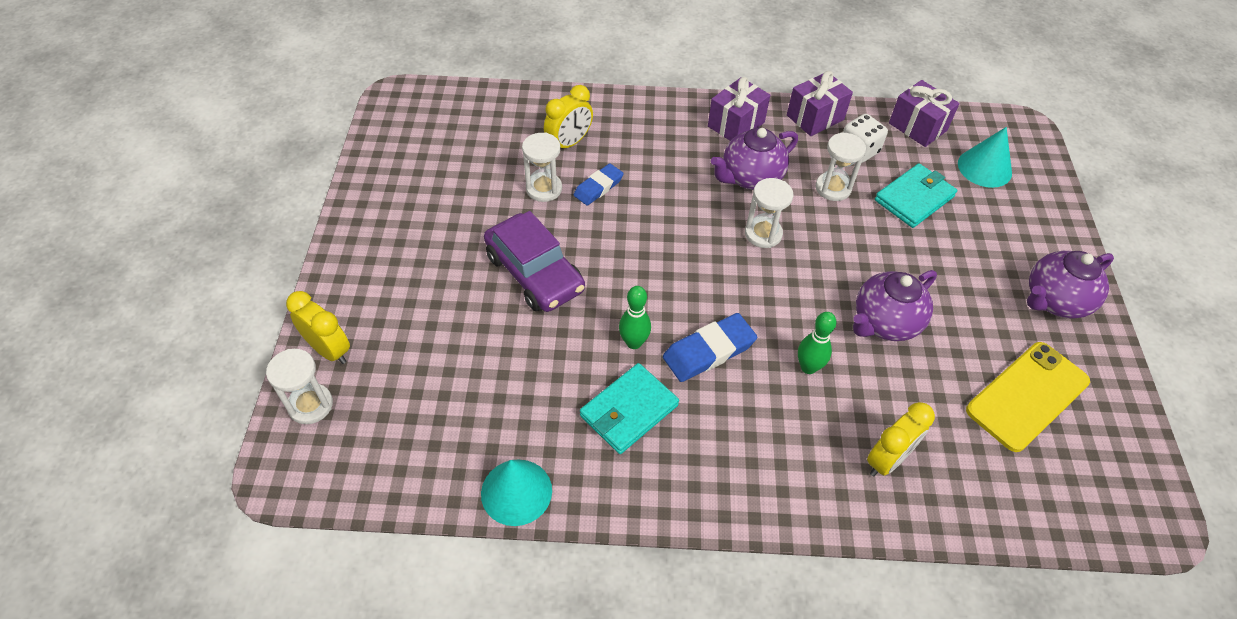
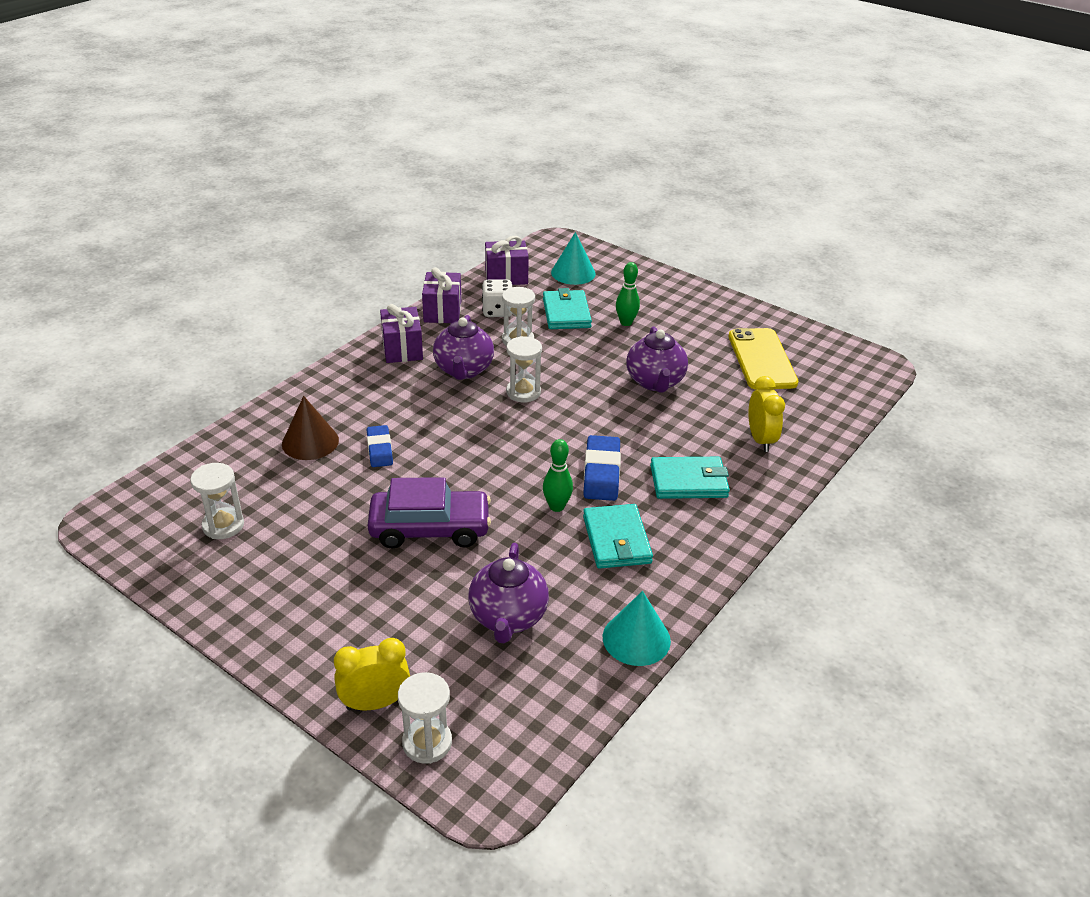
camera: 55 degrees left, 15 degrees down
white hourglass [522,133,562,202] -> white hourglass moved to [190,463,244,539]
yellow clock [544,85,593,148] -> brown cone [282,396,339,460]
green bowling pin [798,312,836,374] -> green bowling pin moved to [616,262,640,326]
purple teapot [1027,251,1114,319] -> purple teapot moved to [468,543,549,643]
none -> turquoise wallet [650,457,730,499]

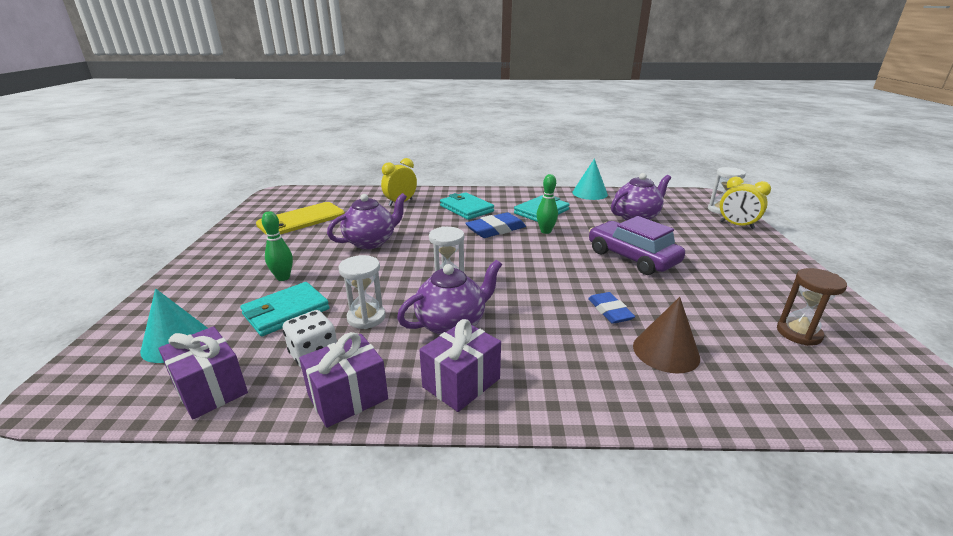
camera: 125 degrees left, 10 degrees down
white hourglass [190,463,244,539] -> brown hourglass [777,268,847,346]
blue eraser [367,425,393,467] -> blue eraser turned 60 degrees counterclockwise [588,292,635,324]

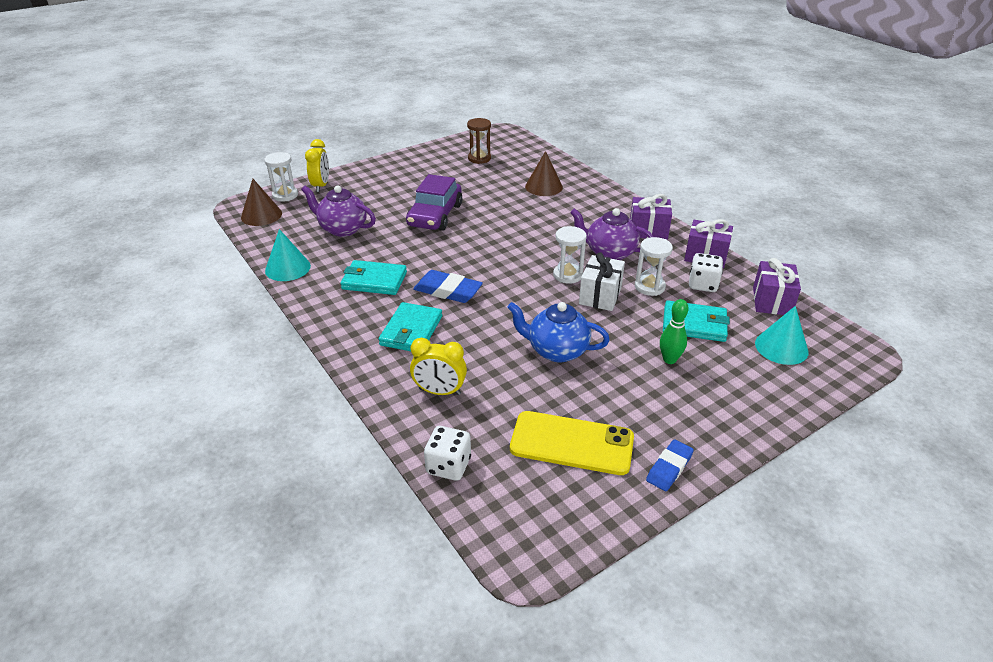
camera: 125 degrees left, 10 degrees up
purple teapot [327,193,407,249] -> blue teapot [507,302,610,363]
green bowling pin [537,174,558,234] -> none
blue eraser [588,292,635,324] -> blue eraser moved to [646,439,694,491]
none -> brown cone [241,179,282,226]
none -> white dice [424,426,471,481]
none -> white gift [579,252,625,311]

